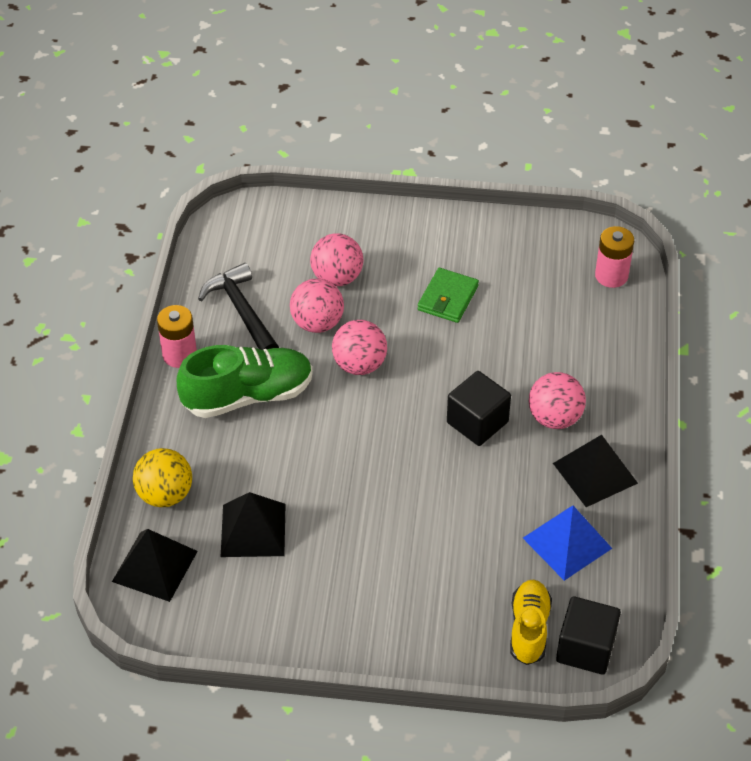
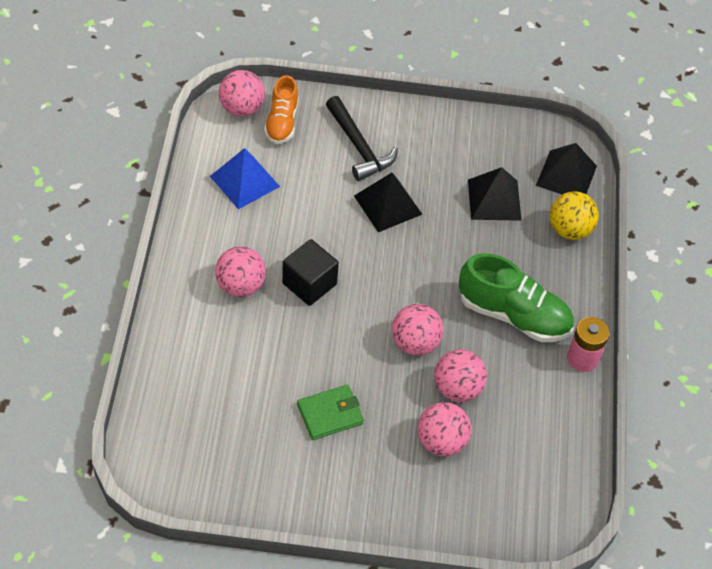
camera: 175 degrees right, 5 degrees up
green shoe [176,345,313,418] -> green shoe turned 135 degrees counterclockwise [459,253,574,342]
black hammer [198,263,279,350] -> black hammer moved to [326,96,398,181]
green wallet [418,268,479,323] -> green wallet turned 45 degrees clockwise [297,385,364,440]
yellow shoe [510,580,552,665] -> orange shoe [264,75,299,144]
black pyramid [553,435,638,507] -> black pyramid moved to [354,173,423,232]
black cube [556,596,621,675] -> pink ball [219,70,265,117]
pink battery [595,226,634,288] -> none

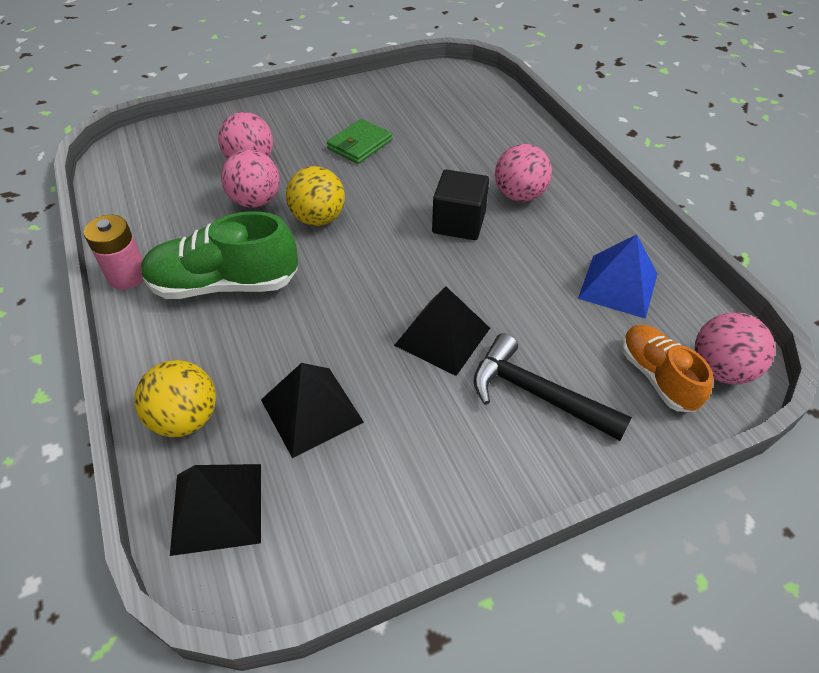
camera: 155 degrees right, 5 degrees down
pink ball [392,304,443,355] -> yellow ball [286,166,345,226]

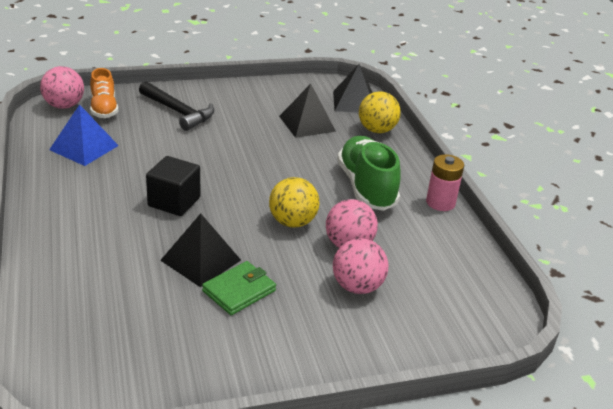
camera: 175 degrees left, 15 degrees down
green shoe [141,211,298,299] -> green shoe turned 105 degrees counterclockwise [337,136,401,211]
black pyramid [394,286,490,376] -> black pyramid moved to [160,213,241,287]
pink ball [495,144,552,202] -> none

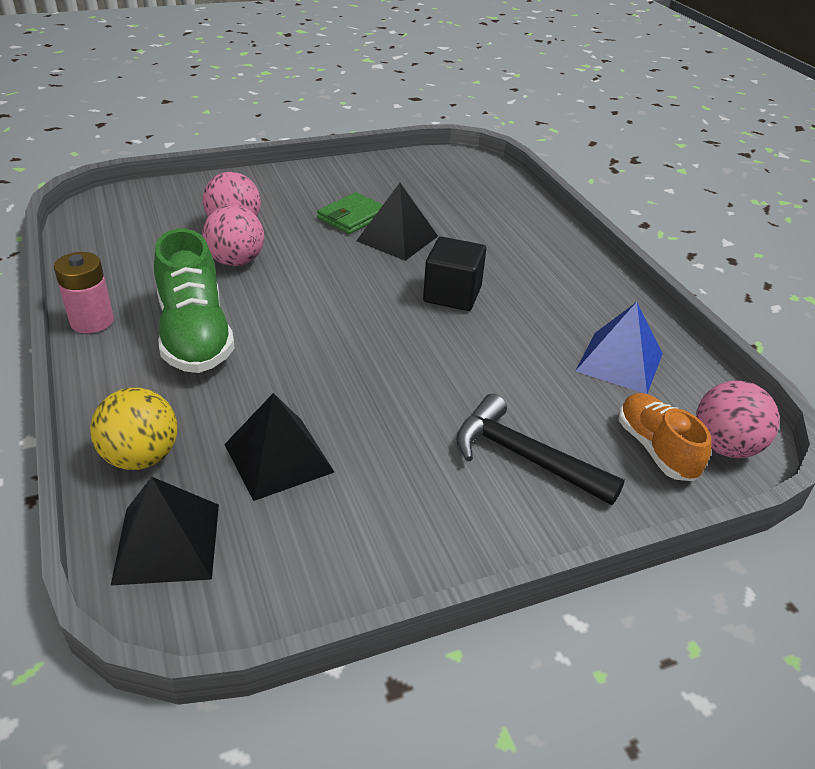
camera: 175 degrees right, 5 degrees up
yellow ball [269,177,319,228] -> none

